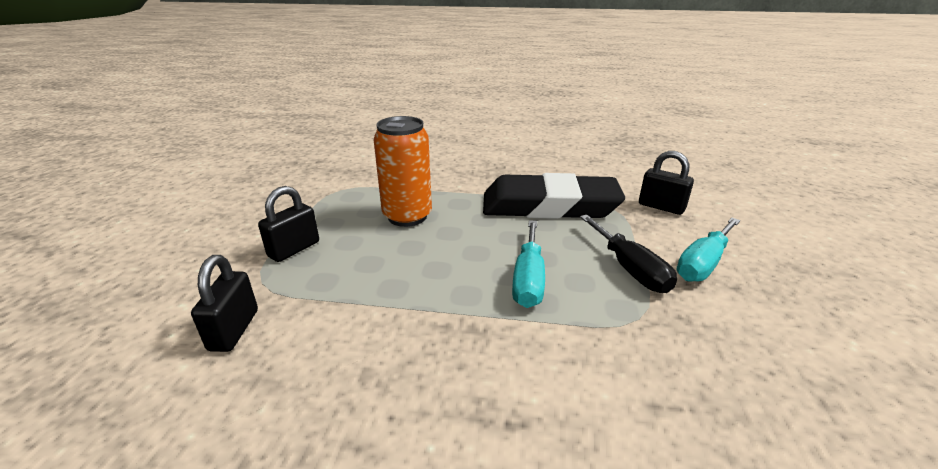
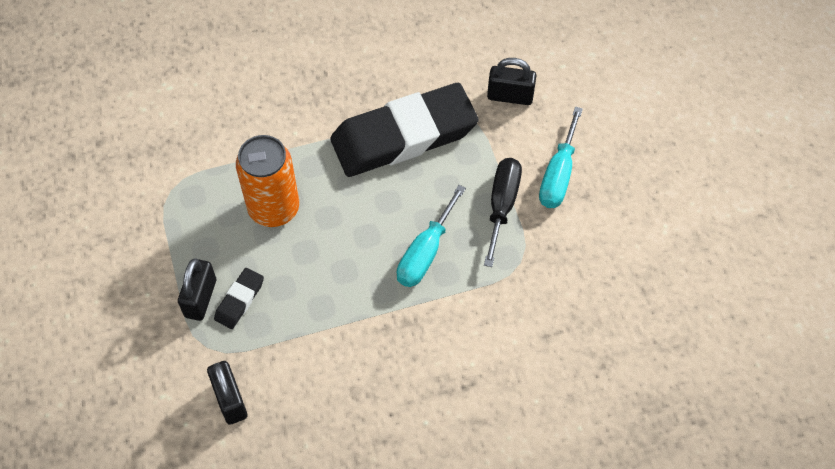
camera: 25 degrees left, 30 degrees up
turquoise screwdriver [512,220,545,308] -> turquoise screwdriver turned 45 degrees clockwise [397,185,466,287]
black screwdriver [580,215,677,293] -> black screwdriver turned 120 degrees counterclockwise [484,158,522,267]
none -> black eraser [214,268,264,329]

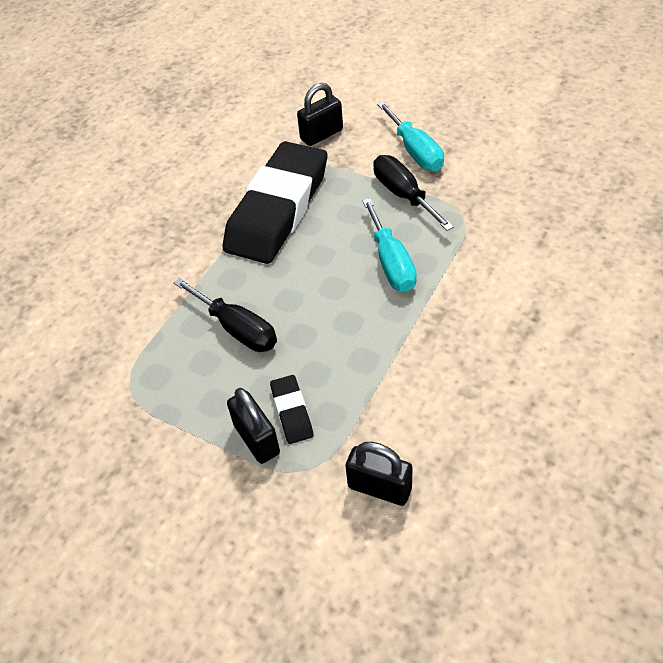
camera: 40 degrees left, 10 degrees down
orange can [236,135,299,227] -> black screwdriver [174,278,277,352]

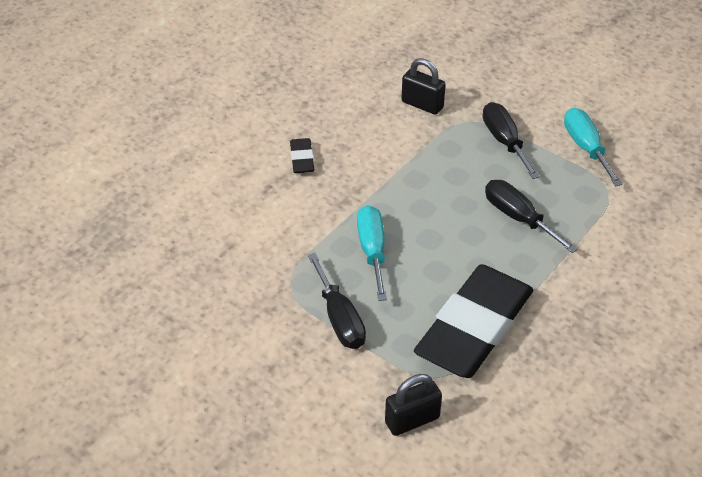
camera: 175 degrees left, 5 degrees down
black padlock [227,388,280,464] -> black screwdriver [483,102,540,179]
black eraser [270,375,313,444] -> black eraser moved to [290,138,314,173]
turquoise screwdriver [377,101,444,171] -> turquoise screwdriver moved to [564,108,623,186]

